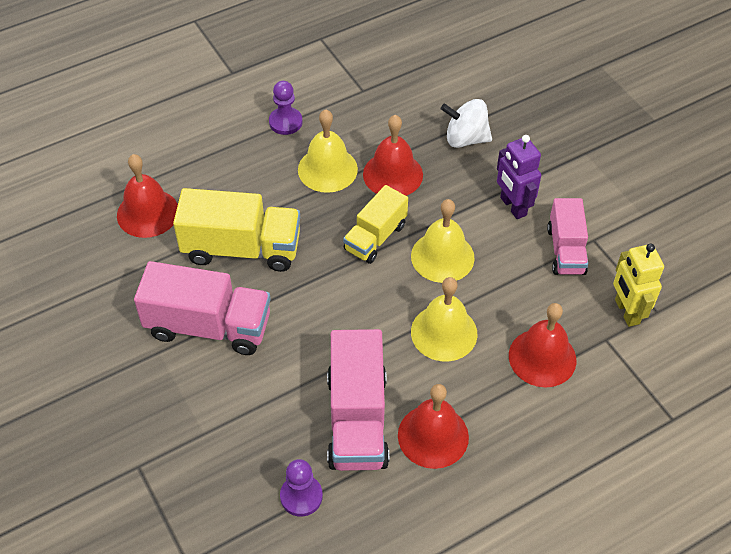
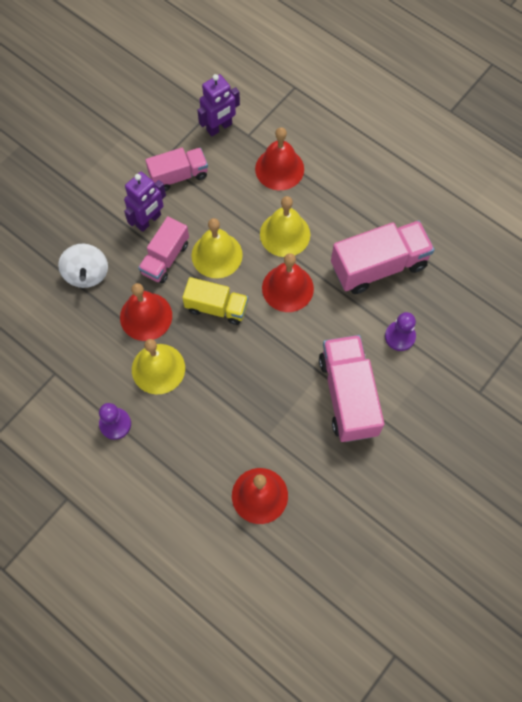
camera: 110 degrees left, 15 degrees up
yellow truck [173,188,300,272] -> none
purple pawn [280,459,323,517] -> purple pawn moved to [385,312,416,351]
red bell [398,384,469,469] -> red bell moved to [262,253,314,312]
yellow robot [613,243,664,327] -> purple robot [197,74,240,136]
none -> pink truck [138,216,189,283]

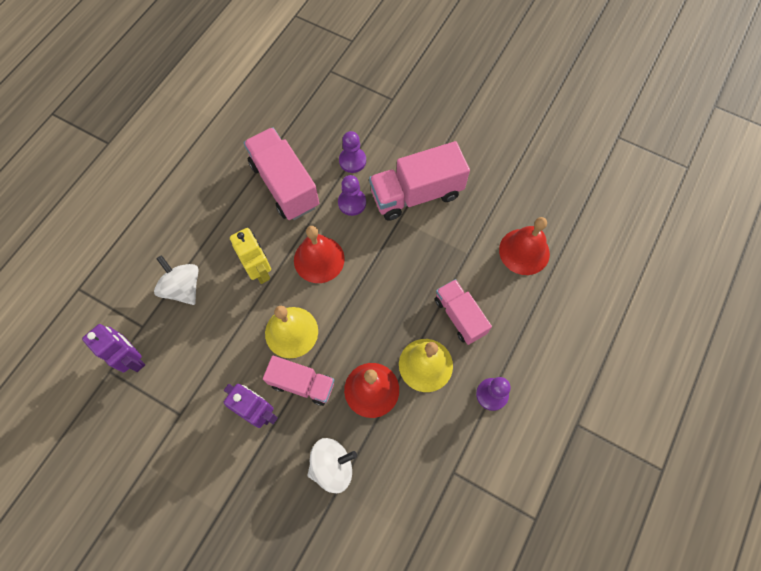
camera: 100 degrees left, 0 degrees up
pink truck [145,148,208,191] -> pink truck moved to [435,279,492,345]
yellow truck [182,277,248,325] -> none
red bell [255,127,304,190] -> white spinning top [154,255,199,305]
yellow bell [260,196,310,257] -> yellow robot [230,228,271,284]
none -> purple pawn [338,175,366,216]

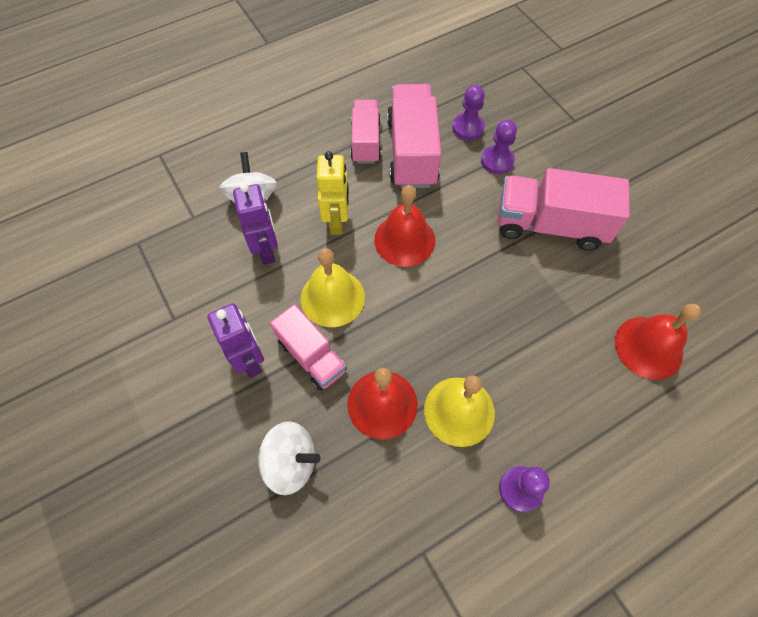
camera: 30 degrees right, 5 degrees down
purple robot [82,324,145,372] -> purple robot moved to [233,183,278,265]
purple pawn [338,175,366,216] -> purple pawn moved to [452,85,485,140]
pink truck [435,279,492,345] -> pink truck moved to [350,99,381,164]

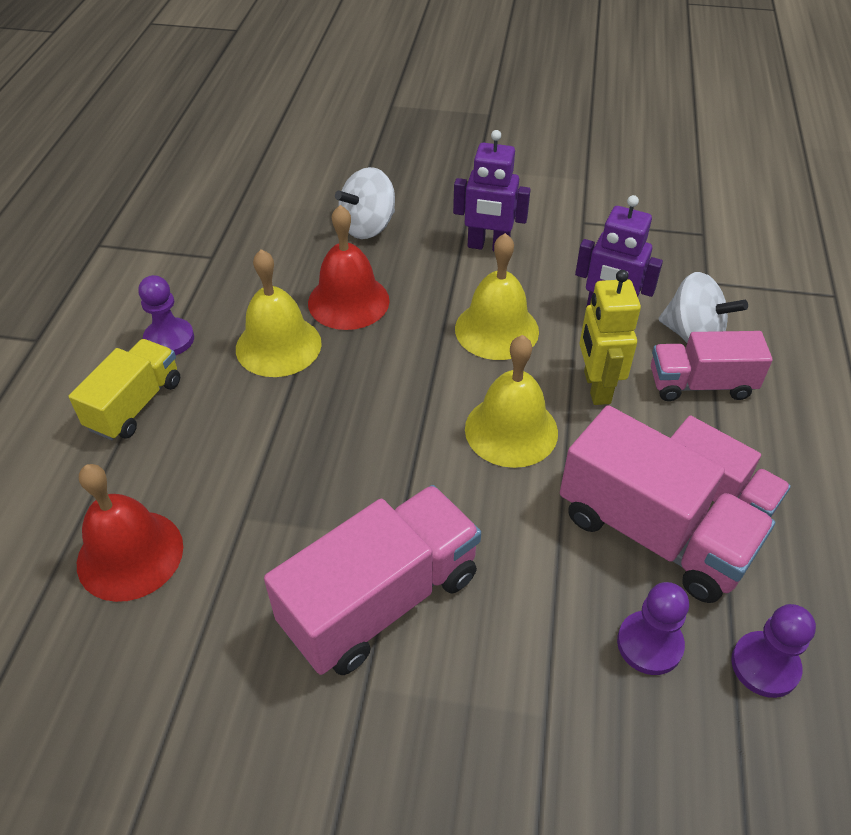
camera: 130 degrees right, 15 degrees down
pink truck [270,304,347,391] -> pink truck moved to [651,331,773,401]
yellow robot [317,151,349,235] -> yellow robot turned 45 degrees clockwise [580,270,641,405]
red bell [374,185,435,267] -> yellow bell [465,335,558,468]
purple pawn [481,119,517,174] -> purple pawn moved to [731,604,816,698]
none -> yellow truck [69,339,180,440]

